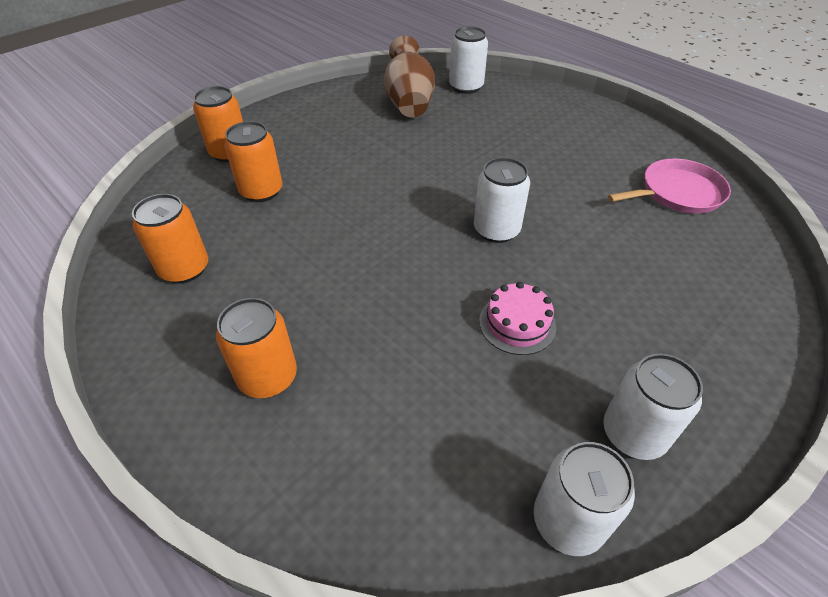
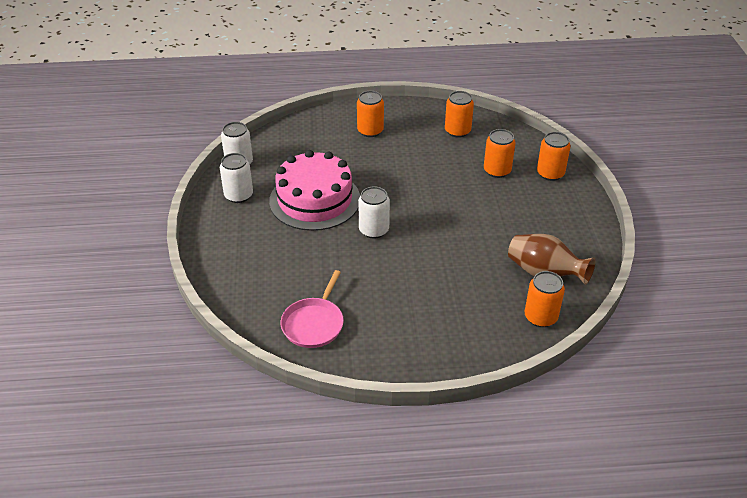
camera: 130 degrees right, 5 degrees down
white can [449,26,488,94] -> orange can [525,271,565,327]
pink cake [479,282,556,355] -> pink cake [269,150,360,231], size x2.26

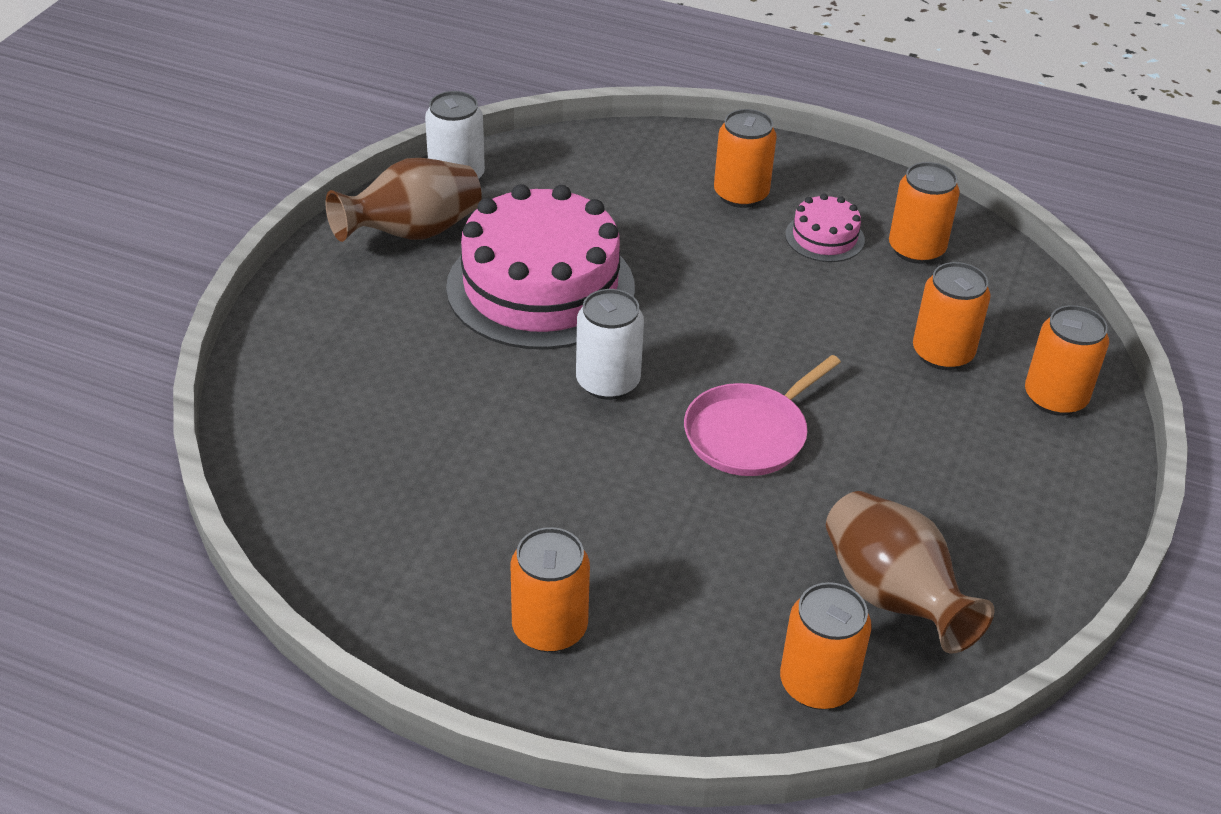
camera: 25 degrees right, 0 degrees up
white can [220,153,253,203] -> brown vase [326,158,482,242]
pink pan [280,270,344,348] -> pink pan moved to [684,355,841,476]
none -> orange can [510,527,590,652]
none -> pink cake [785,194,865,262]

